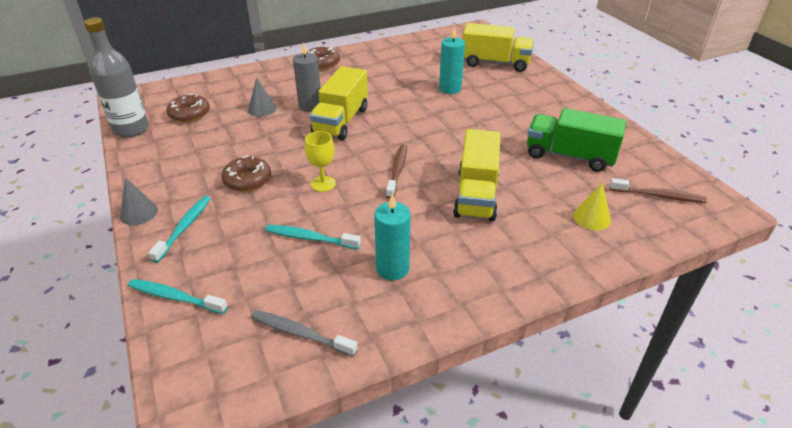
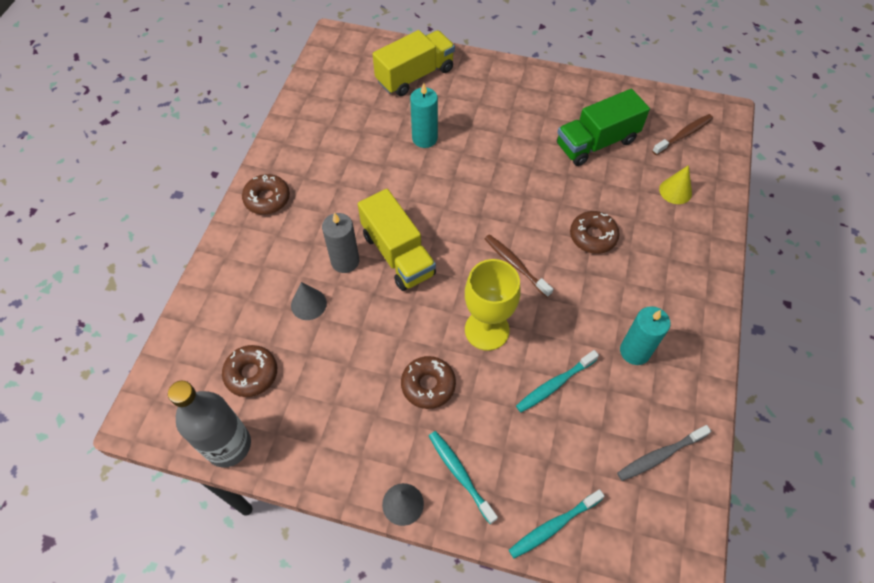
camera: 50 degrees left, 20 degrees up
yellow goblet [305,131,336,192] -> yellow goblet [465,259,521,351], size x1.68
yellow truck [453,129,501,221] -> brown donut [570,211,619,254]

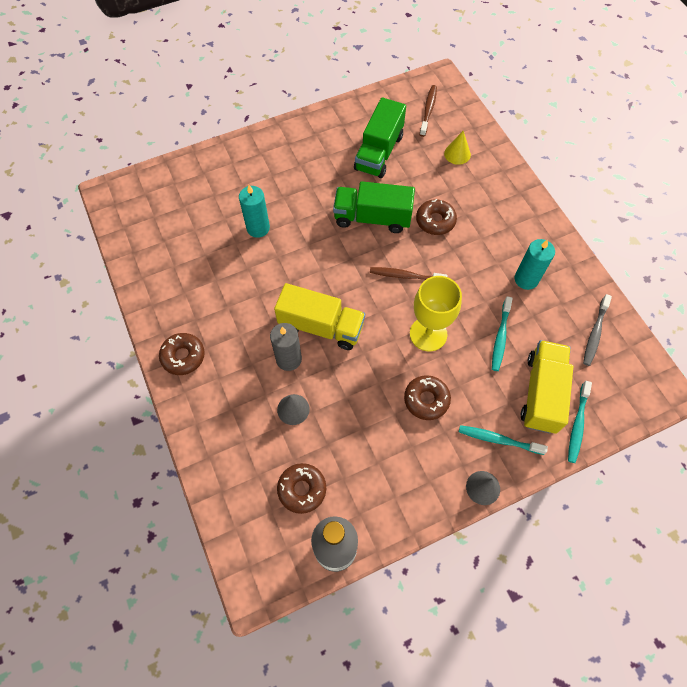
camera: 40 degrees left, 5 degrees up
yellow truck [373,30,455,96] -> yellow truck moved to [521,340,573,434]
none -> green truck [333,181,415,233]

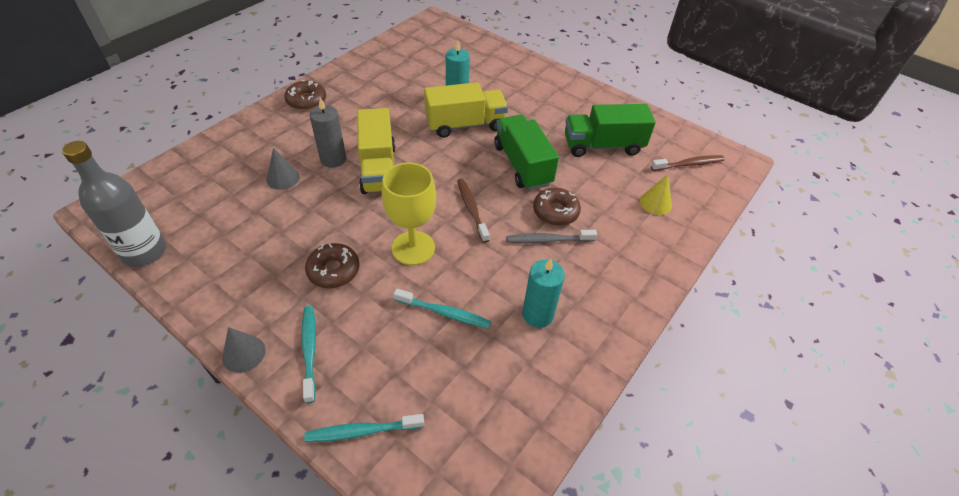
camera: 60 degrees right, 15 degrees down
brown donut [277,463,326,514] -> none
turquoise toothbrush [492,296,513,371] -> turquoise toothbrush turned 150 degrees counterclockwise [394,289,491,329]
yellow truck [521,340,573,434] -> yellow truck moved to [424,82,508,138]
grey toothbrush [583,294,612,366] -> grey toothbrush moved to [506,230,597,243]

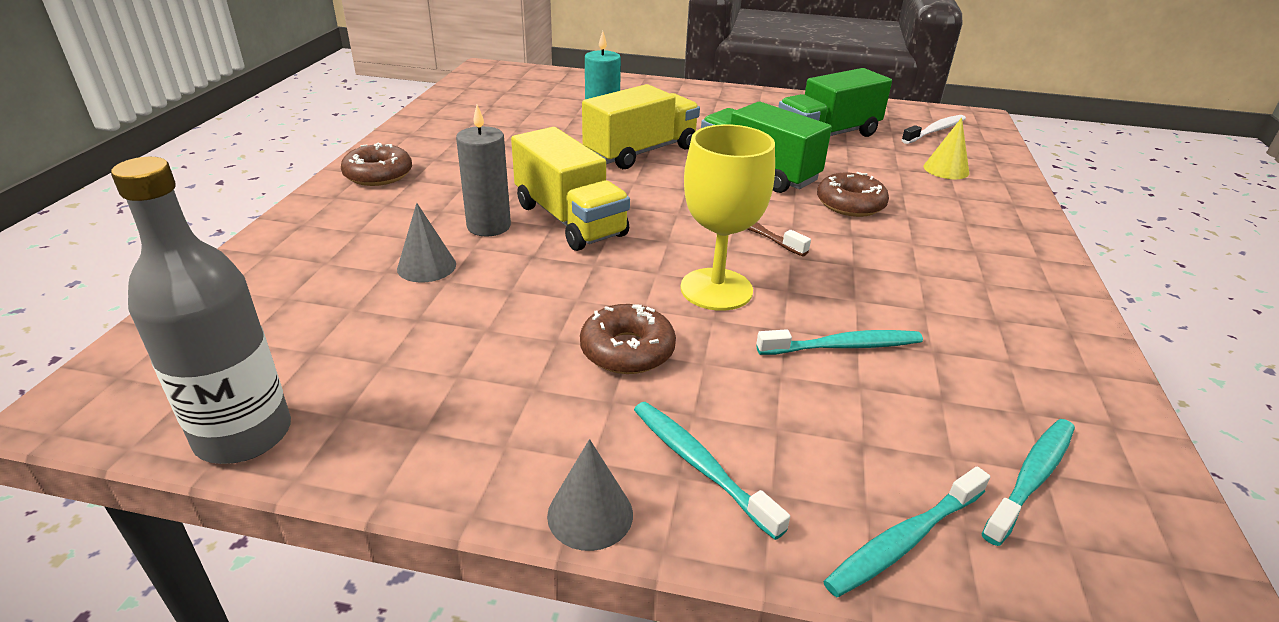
camera: 25 degrees left, 15 degrees down
grey toothbrush [506,230,597,243] -> none
turquoise candle [522,258,565,328] -> none
brown toothbrush [651,155,725,171] -> white toothbrush [901,115,966,144]
none -> turquoise toothbrush [982,419,1075,546]

